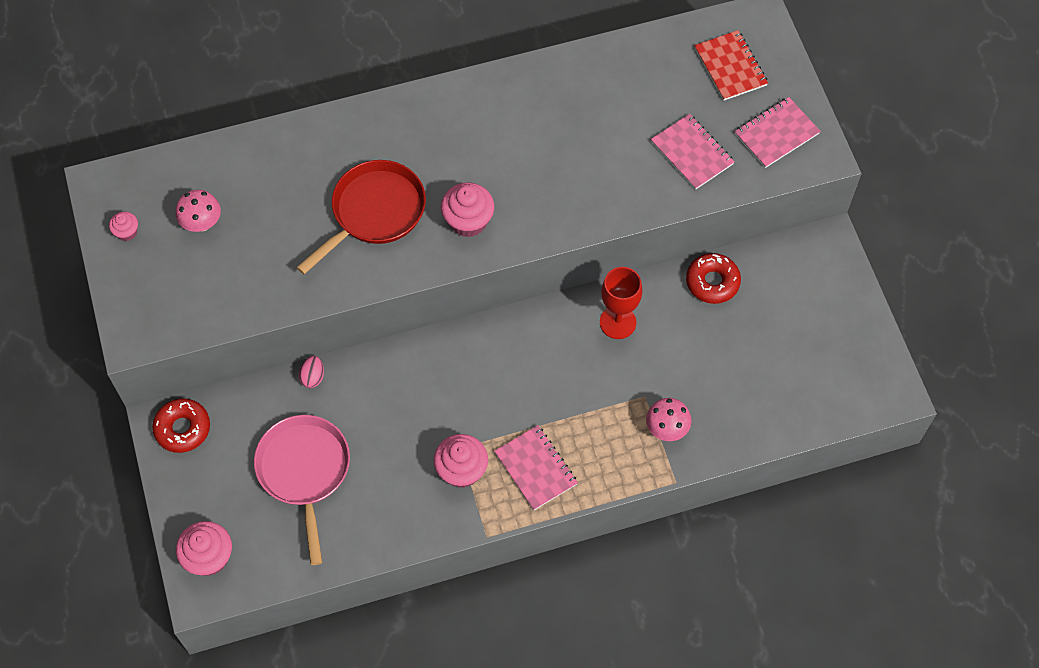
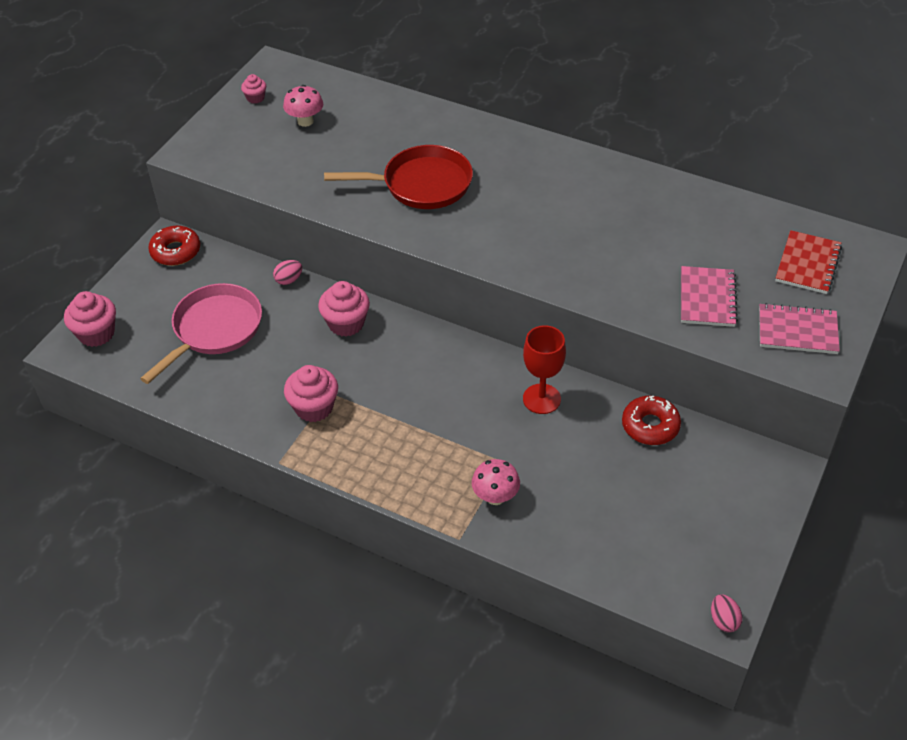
camera: 45 degrees right, 15 degrees down
pink cupcake [441,183,494,238] -> pink cupcake moved to [318,281,370,337]
pink notebook [494,425,578,510] -> none
none -> pink egg [711,594,743,632]

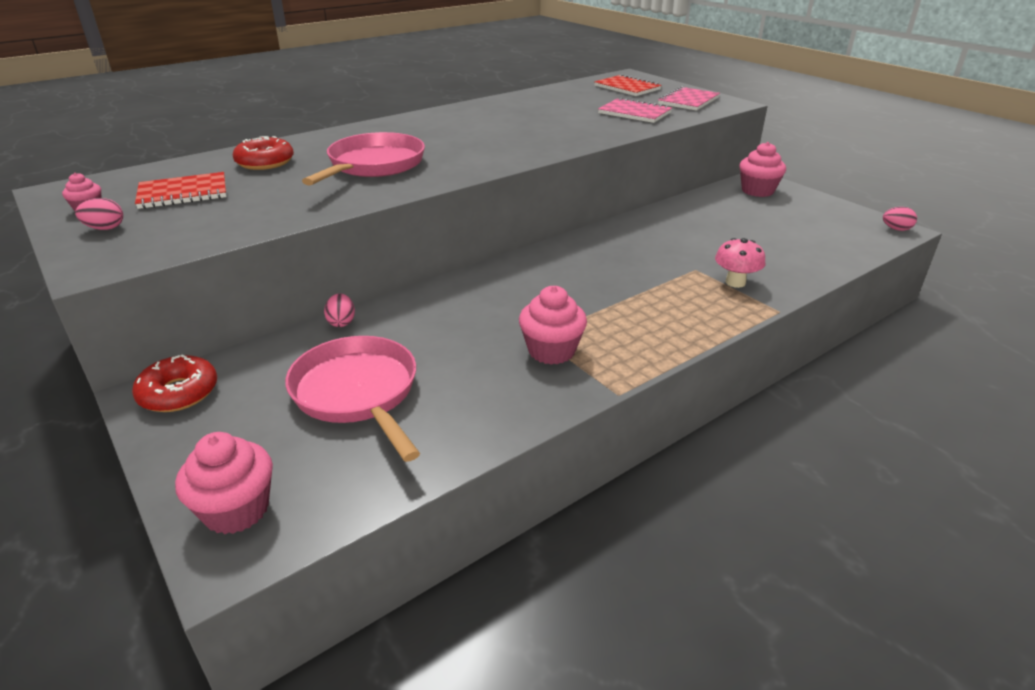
camera: 65 degrees left, 15 degrees down
pink mushroom [283,85,323,127] -> red notebook [135,172,227,209]
pink cupcake [318,281,370,337] -> pink cupcake moved to [740,142,786,197]
red pan [324,145,473,209] -> pink pan [302,132,425,185]
red goblet [523,325,566,414] -> none
red donut [622,396,681,445] -> red donut moved to [233,136,294,170]
none -> pink egg [75,198,123,230]

